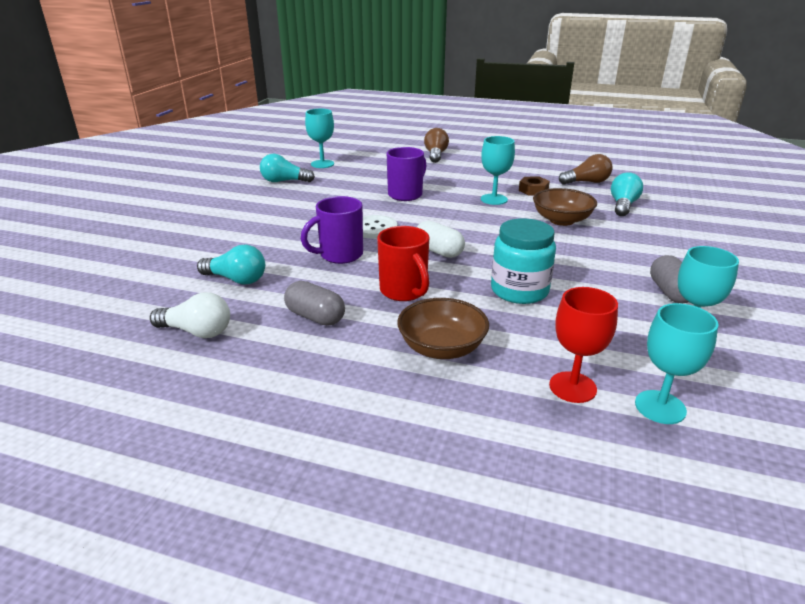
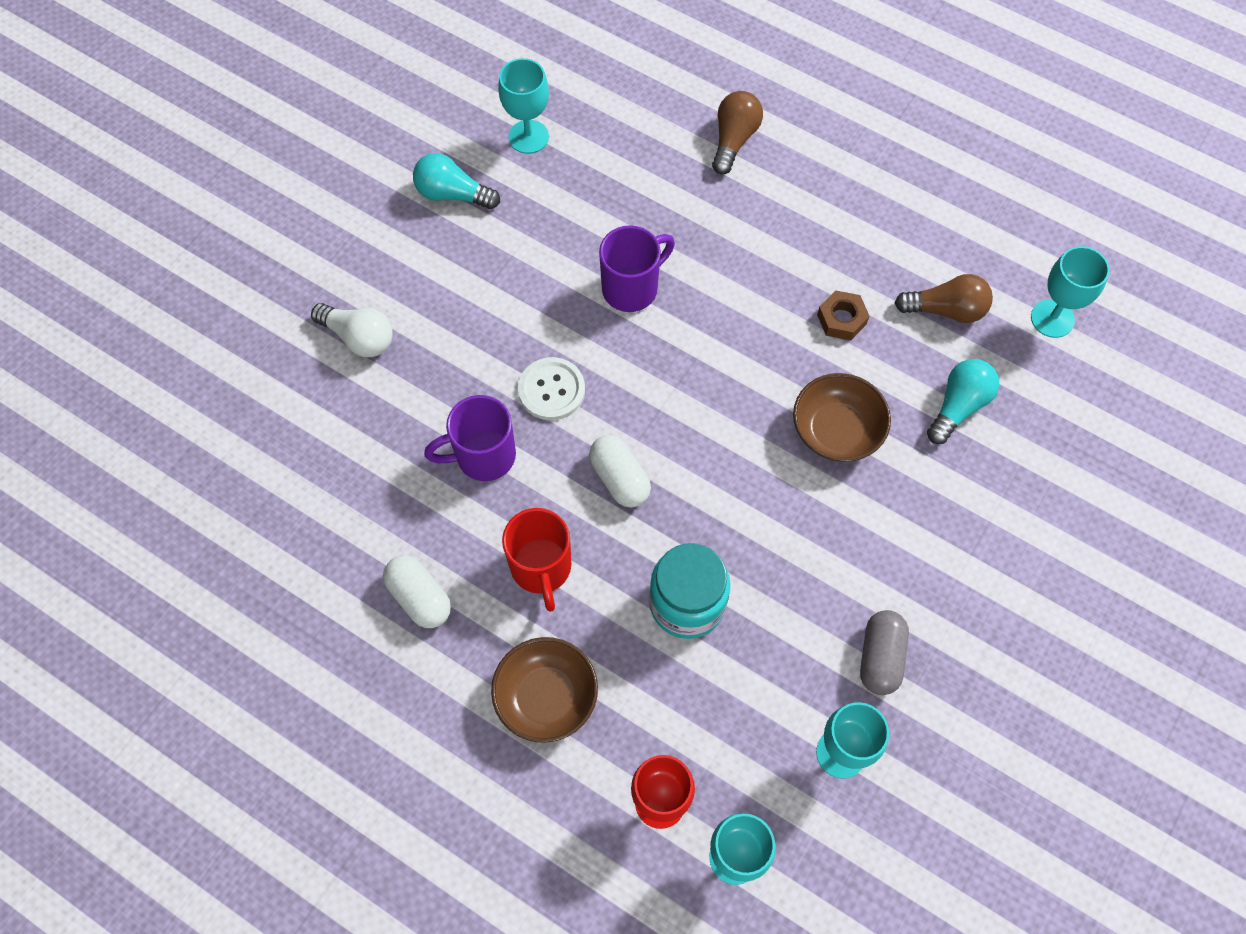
camera: 15 degrees right, 35 degrees up
white light bulb [150,292,230,338] -> white light bulb moved to [311,303,393,357]
turquoise light bulb [197,245,265,285] -> none
grey capsule [284,281,345,326] -> white capsule [383,555,451,628]
turquoise goblet [481,136,515,205] -> turquoise goblet moved to [1031,246,1110,338]

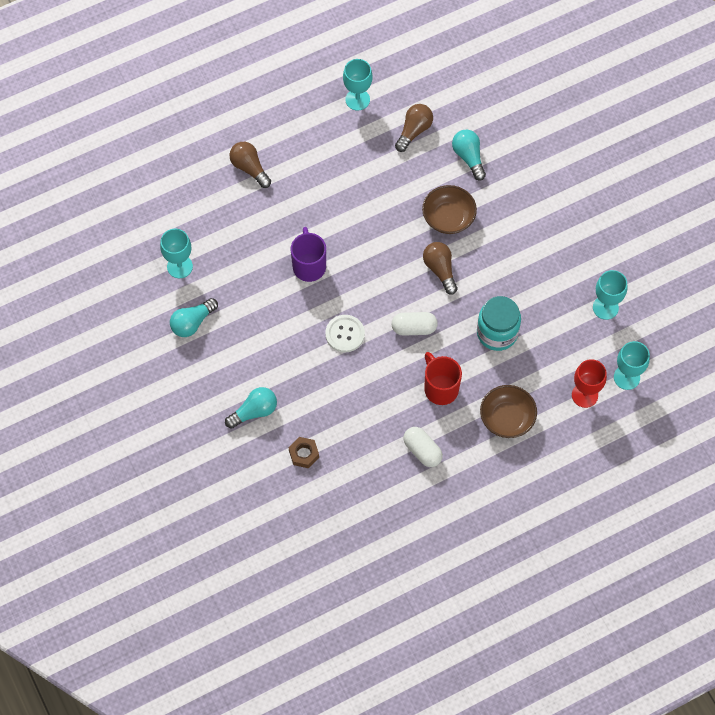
camera: 60 degrees left, 0 degrees up
white light bulb [311,303,393,357] -> turquoise light bulb [225,387,277,429]
white capsule [383,555,451,628] -> white capsule turned 60 degrees clockwise [403,427,443,467]
purple mug [424,395,516,481] -> none
red mug [502,508,571,612] -> red mug turned 135 degrees counterclockwise [424,352,462,405]
brown nut [817,290,870,341] -> brown nut moved to [289,437,319,468]
grey capsule [860,610,909,695] -> none
turquoise goblet [1031,246,1110,338] -> turquoise goblet moved to [343,59,373,111]
none -> brown light bulb [423,242,458,295]

